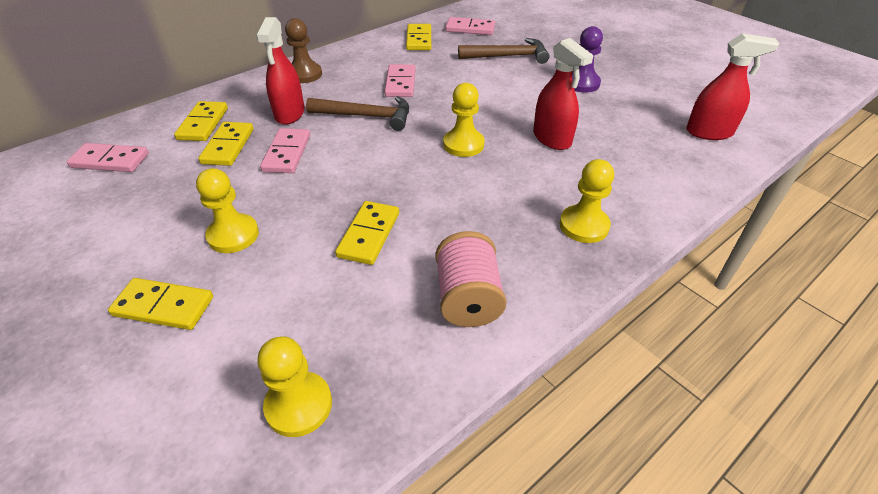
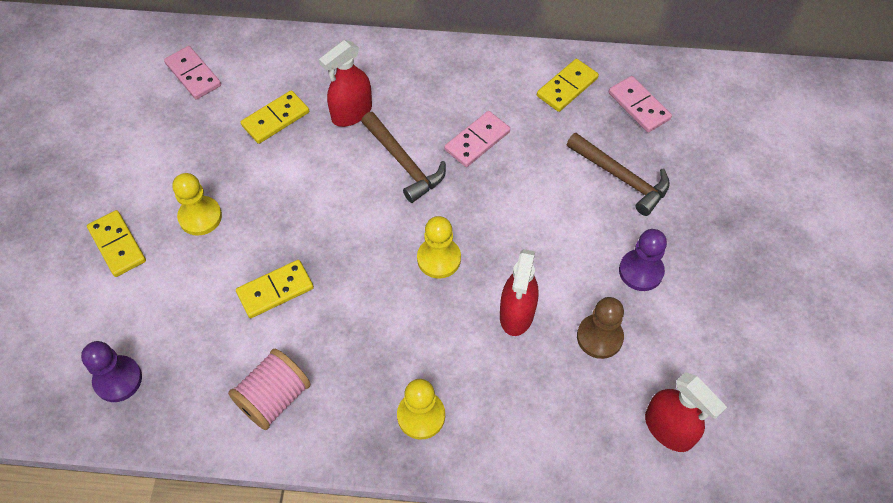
camera: 45 degrees right, 15 degrees up
yellow domino [174,101,228,141] -> none
yellow pawn [257,336,332,437] -> purple pawn [81,341,142,402]
pink domino [260,128,310,173] -> none
brown pawn [285,18,322,83] -> brown pawn moved to [577,297,624,359]

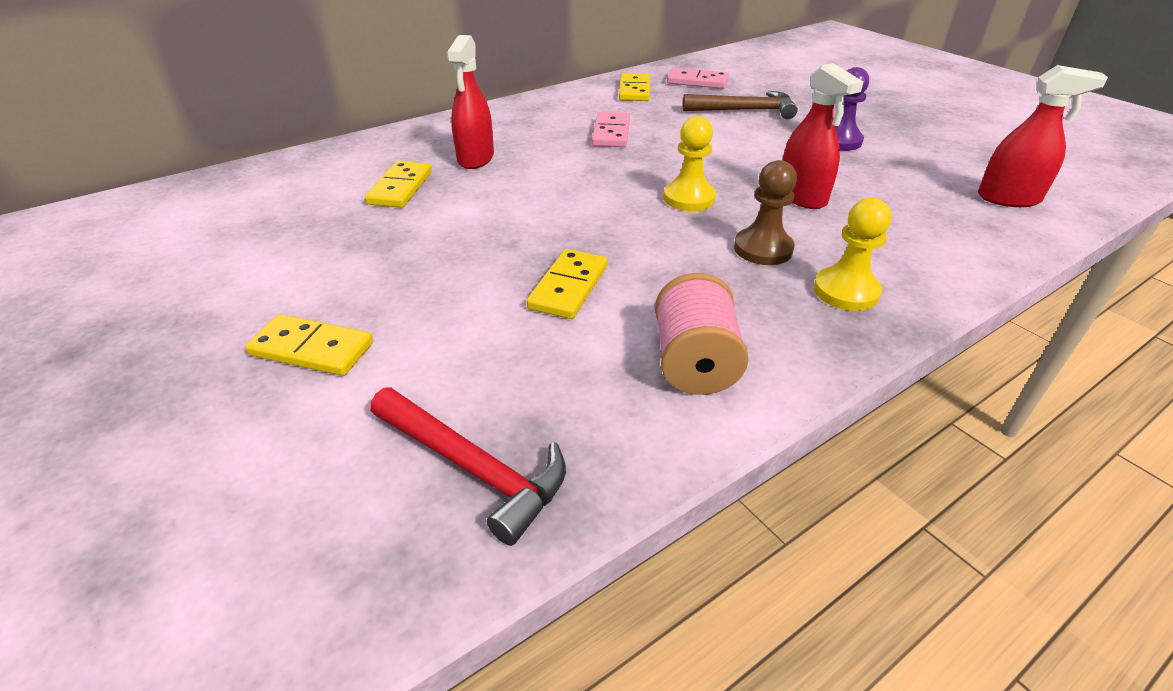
camera: 40 degrees left, 20 degrees down
purple pawn [81,341,142,402] -> red hammer [370,387,566,546]
pink domino [164,46,221,100] -> none
yellow pawn [173,173,222,236] -> none
brown hammer [361,112,446,203] -> none
brown pawn [577,297,624,359] -> brown pawn moved to [734,160,797,265]

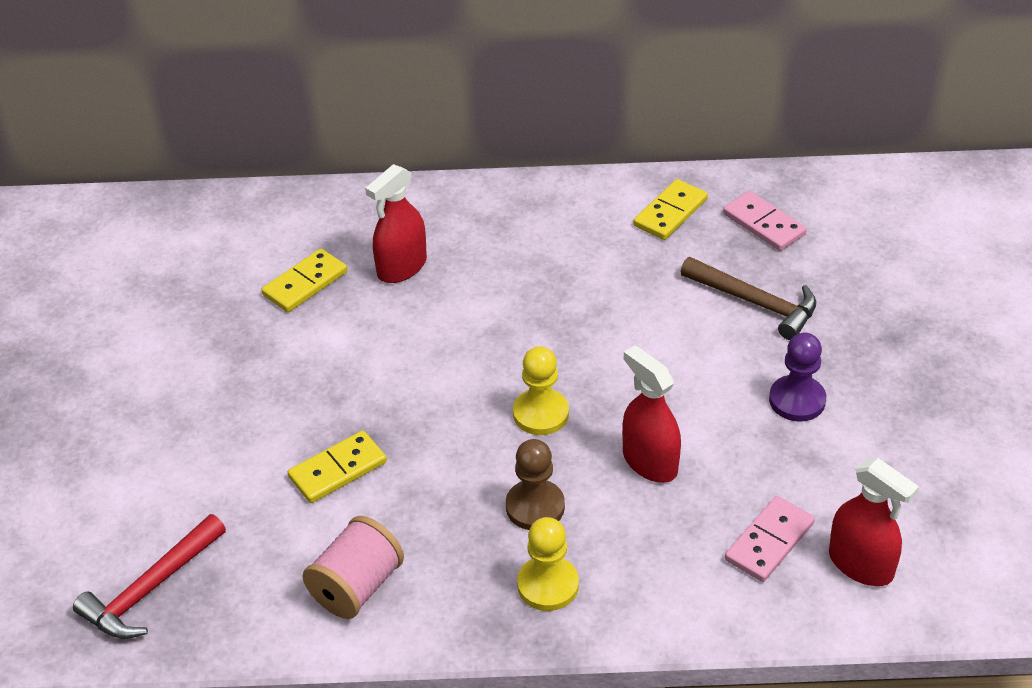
camera: 35 degrees right, 5 degrees up
yellow domino [245,314,373,376] -> none
red hammer [370,387,566,546] -> red hammer turned 60 degrees clockwise [73,514,226,639]
pink domino [592,112,630,147] -> pink domino moved to [725,496,815,582]
red spray bottle [783,63,864,209] -> red spray bottle turned 135 degrees clockwise [622,345,681,483]

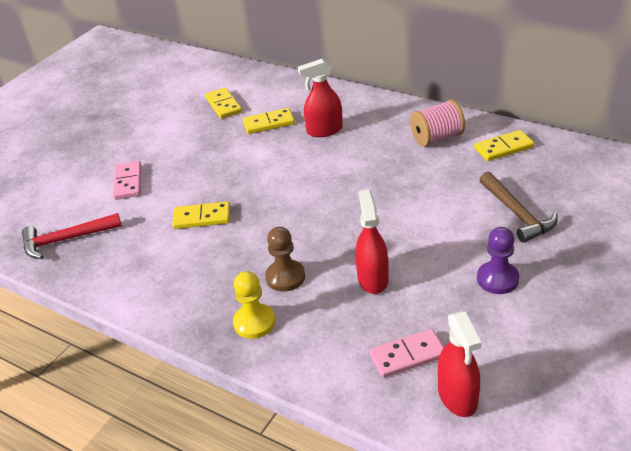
camera: 35 degrees right, 5 degrees down
pink spool [302,516,404,619] -> pink spool moved to [410,100,465,147]
yellow pawn [513,346,569,435] -> none
pink domino [723,191,807,251] -> pink domino moved to [113,161,141,200]
none -> yellow domino [205,87,242,119]

